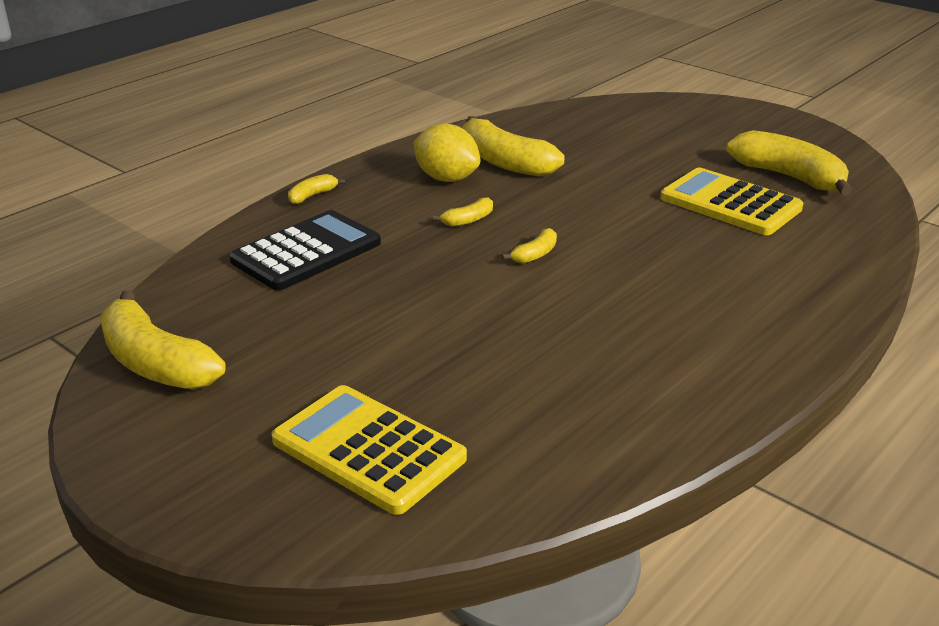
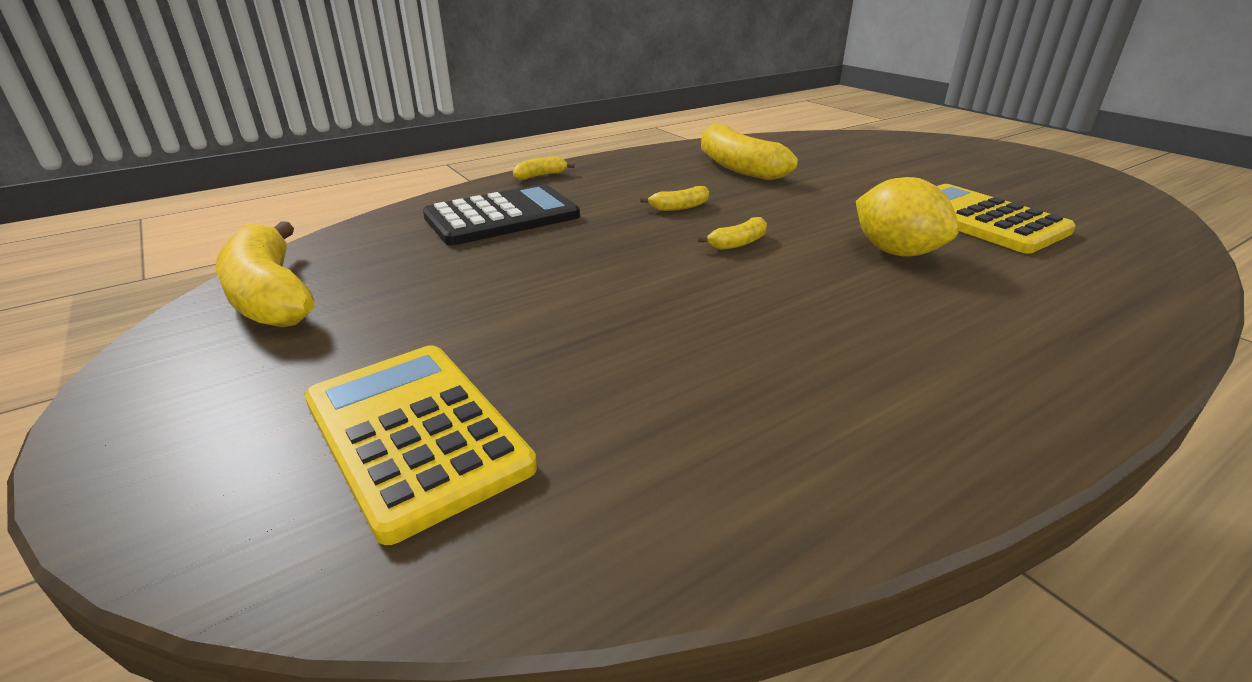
camera: 15 degrees right, 0 degrees up
yellow lemon [414,124,480,182] -> yellow lemon moved to [856,177,959,256]
yellow banana [726,130,853,196] -> none

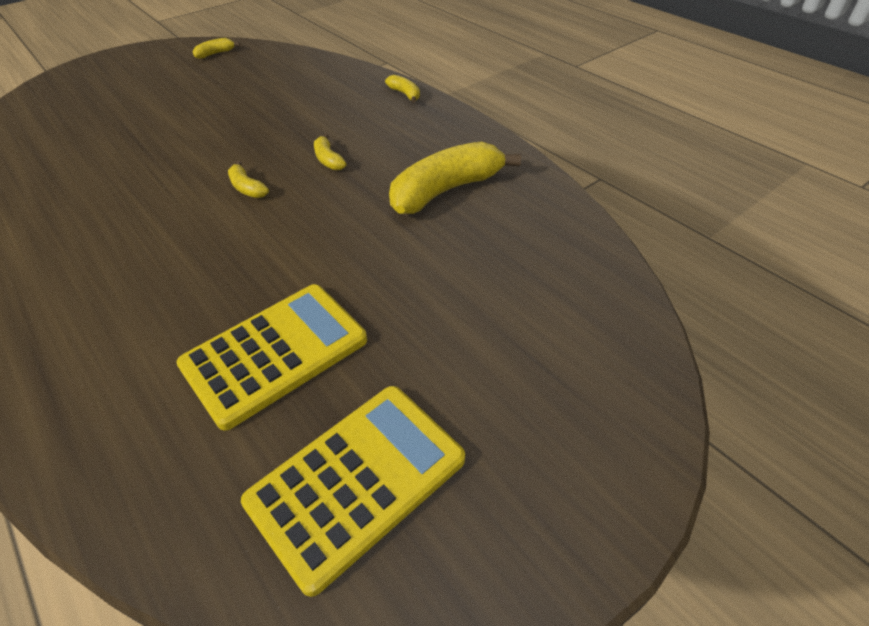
camera: 85 degrees right, 15 degrees up
yellow banana [216,221,315,327] -> yellow banana [192,38,240,59], size x0.46
yellow calculator [305,345,537,545] -> yellow calculator moved to [241,386,465,597]
black calculator [423,184,580,245] -> none
yellow lemon [856,177,959,256] -> none

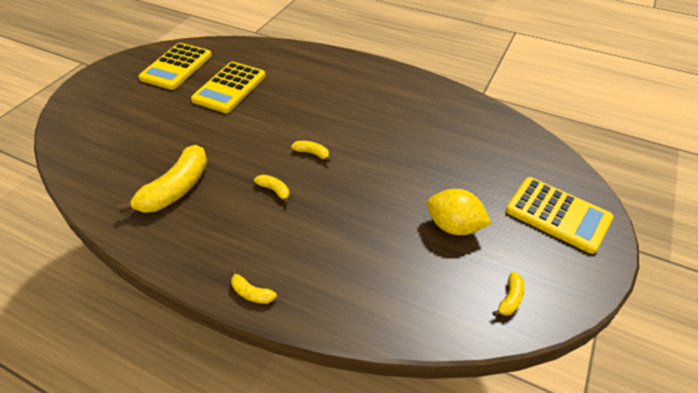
camera: 155 degrees right, 0 degrees up
none -> yellow lemon [427,189,492,235]
none -> yellow calculator [506,177,614,254]

